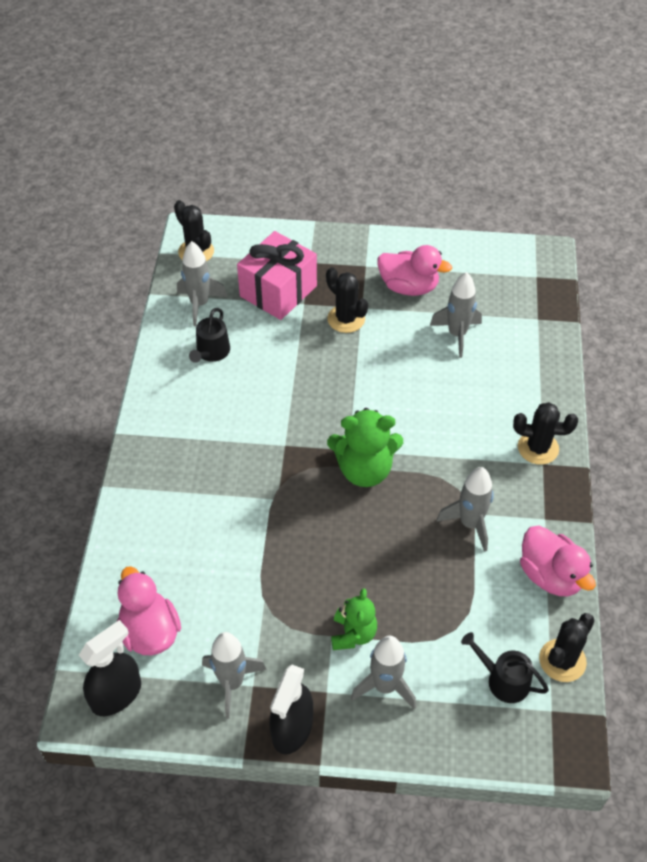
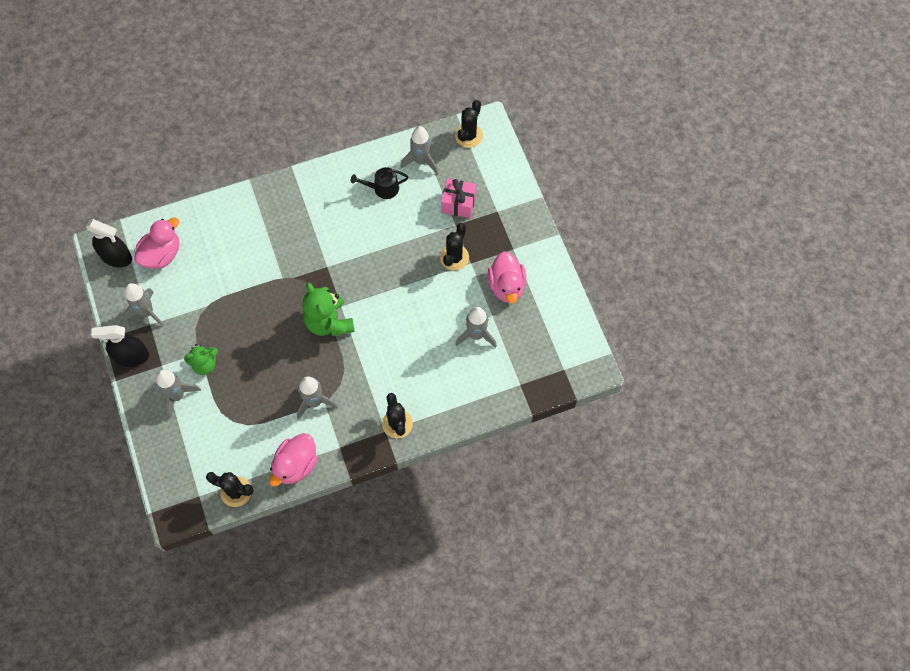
camera: 65 degrees right, 15 degrees up
pink gift [237,231,317,320] -> pink gift [441,178,476,218], size x0.66
black watering can [461,632,549,703] -> none

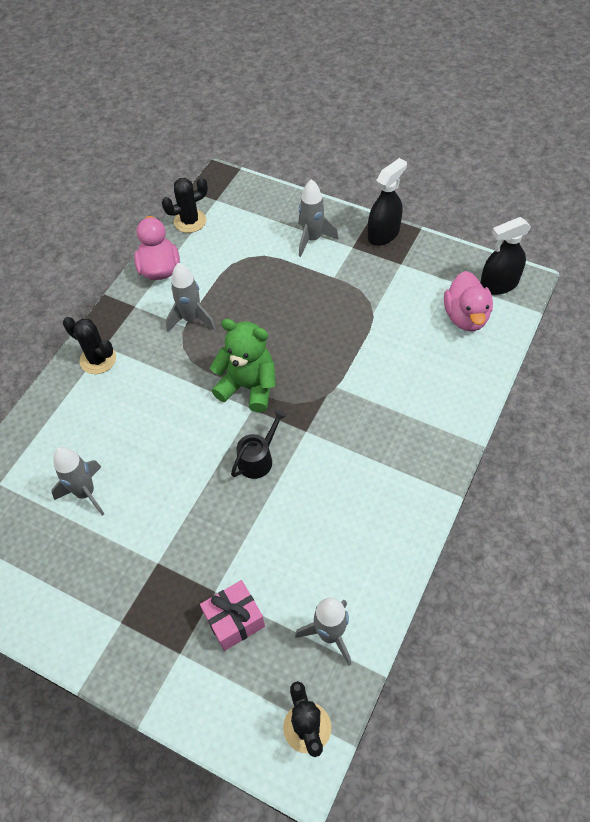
camera: 140 degrees right, 10 degrees down
grey rocket [123,283,164,327] -> none
green teddy bear [184,344,218,375] -> none
black watering can [351,167,408,199] -> black watering can moved to [231,410,286,479]
black cactus [440,223,469,271] -> none
pink duck [488,251,527,304] -> none

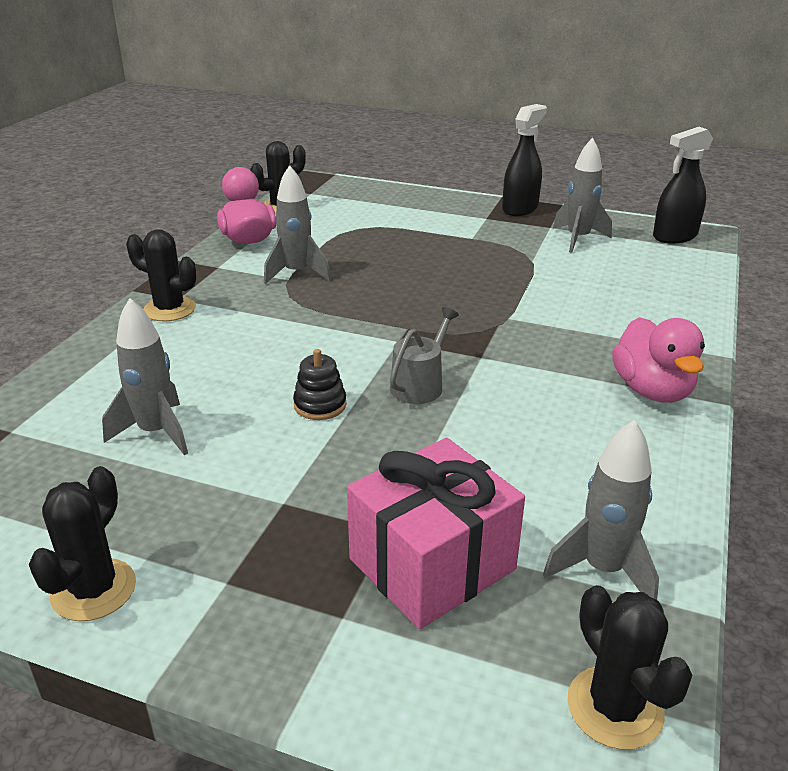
camera: 10 degrees left, 25 degrees down
pink gift [200,580,265,651] -> pink gift [347,438,525,629], size x1.51
green teddy bear [210,319,276,413] -> none
black watering can [231,410,286,479] -> grey watering can [390,307,459,404]
grey rocket [299,179,339,257] -> grey rocket moved to [553,138,612,252]
pink duck [444,271,493,331] -> pink duck moved to [612,317,705,403]
none -> black cactus [29,466,136,621]
none -> black stacking toy [293,349,347,420]

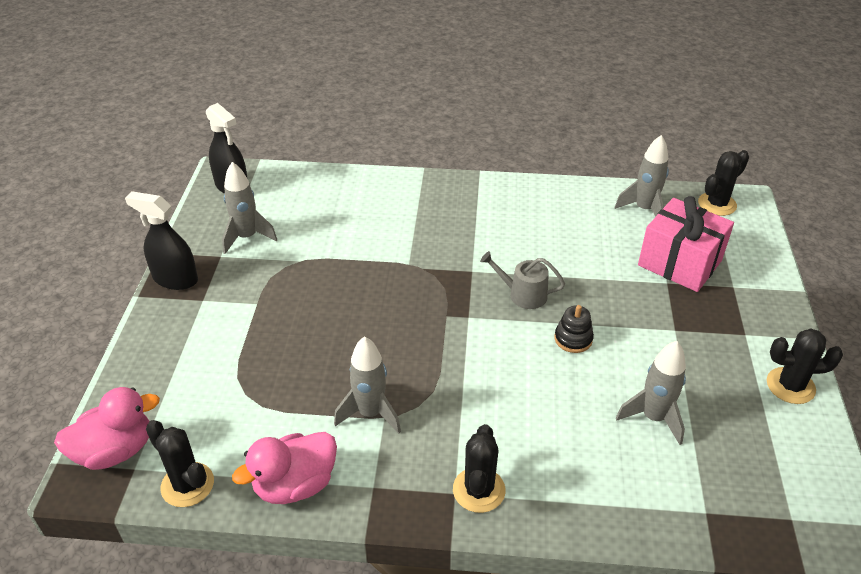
camera: 105 degrees left, 10 degrees up
pink duck [612,317,705,403] -> pink duck moved to [54,387,160,470]

